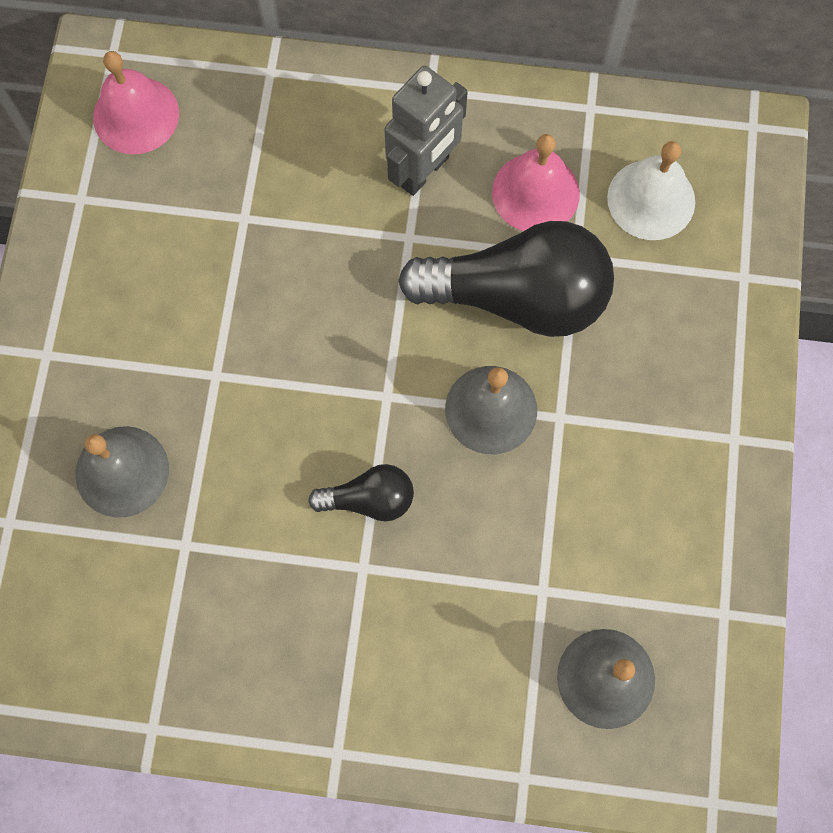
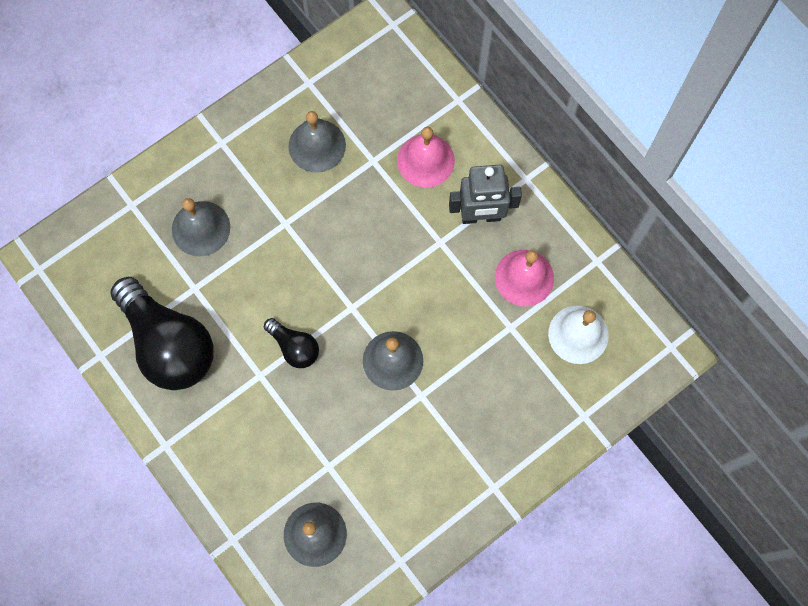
camera: 45 degrees right, 0 degrees up
pink bell [93,51,179,154] -> pink bell moved to [397,127,455,188]
black light bulb [398,221,614,337] -> black light bulb moved to [110,277,214,390]
none -> grey bell [288,111,346,173]

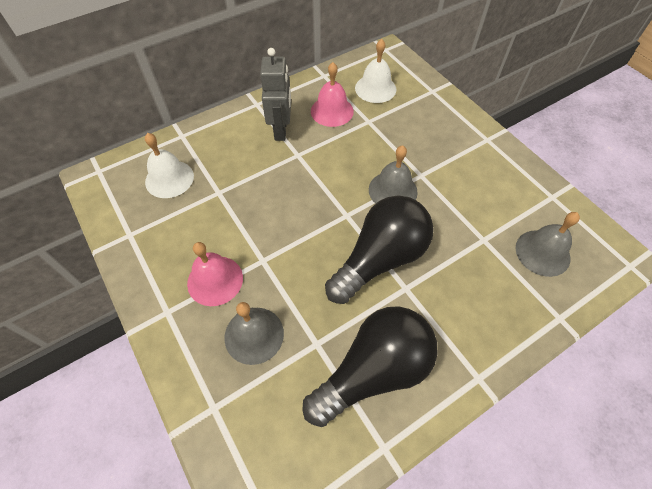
camera: 85 degrees left, 15 degrees down
black light bulb [264,318,319,368] -> black light bulb [325,195,433,304], size x2.07
grey bell [288,111,346,173] -> none
pink bell [397,127,455,188] -> pink bell moved to [187,242,243,306]
none -> white bell [145,133,194,198]

